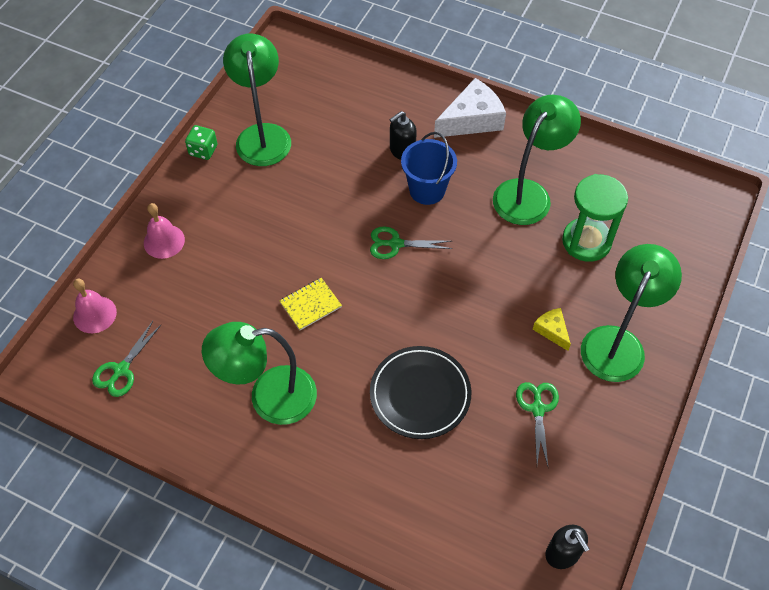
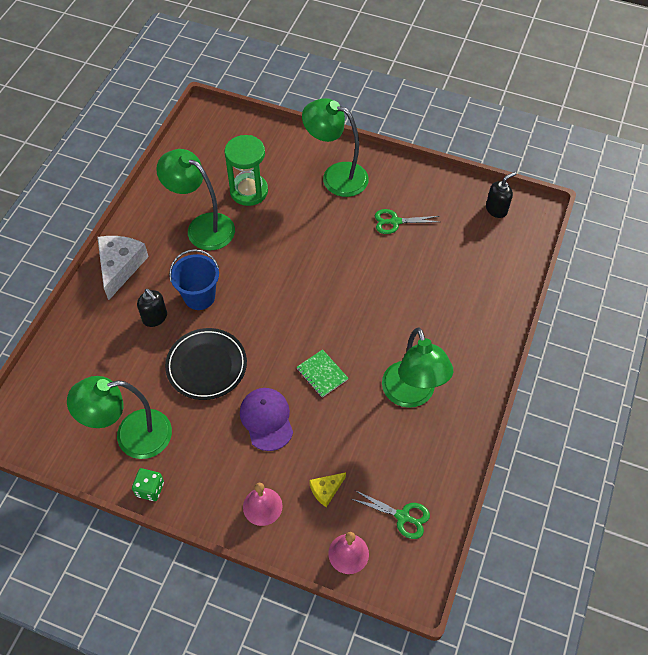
camera: 95 degrees left, 0 degrees up
yellow notebook [280,278,342,330] -> green notebook [297,349,348,398]
green scissors [370,226,453,259] -> none
black plate [370,346,471,439] -> black plate moved to [165,328,247,400]
white cheese [434,78,506,138] -> white cheese turned 45 degrees clockwise [97,236,149,300]
yellow cheese [532,308,571,351] -> yellow cheese moved to [309,472,346,507]
none -> purple cap [240,388,293,451]

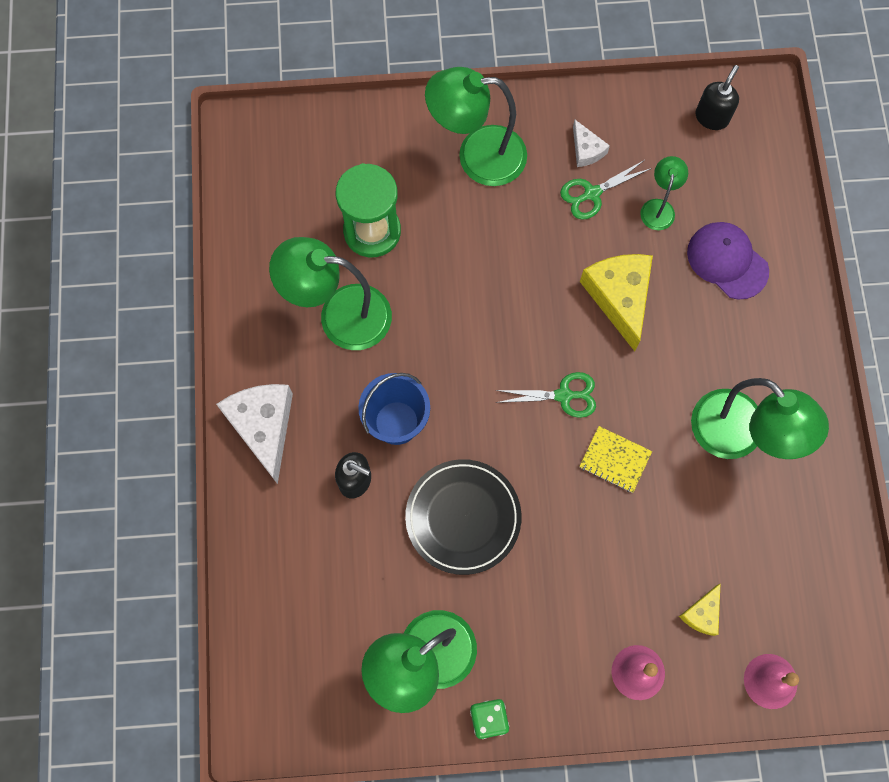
camera: 25 degrees left, 15 degrees up
purple cap [240,388,293,451] -> purple cap moved to [687,222,769,299]
green notebook [297,349,348,398] -> yellow notebook [579,426,652,493]
green scissors [352,490,430,539] -> green scissors moved to [495,372,596,418]
none -> white cheese [573,120,610,167]
none -> yellow cheese [580,254,653,351]
none -> green lamp [640,156,688,230]

